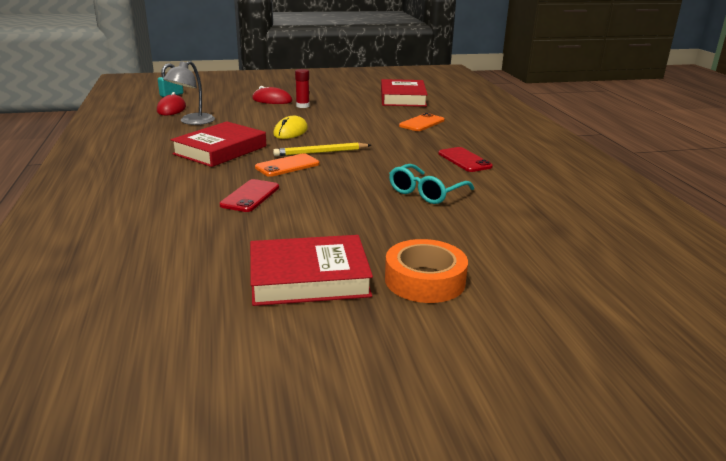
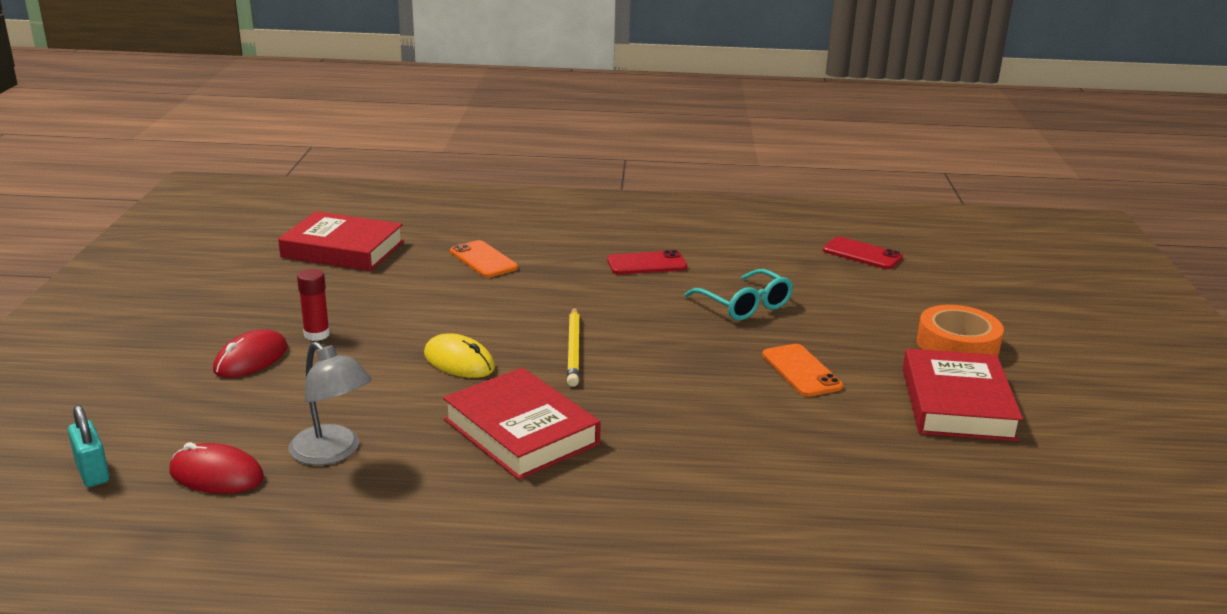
camera: 75 degrees left, 0 degrees up
red phone [220,179,279,212] -> red phone moved to [823,237,903,269]
orange phone [255,153,319,177] -> orange phone moved to [762,344,843,397]

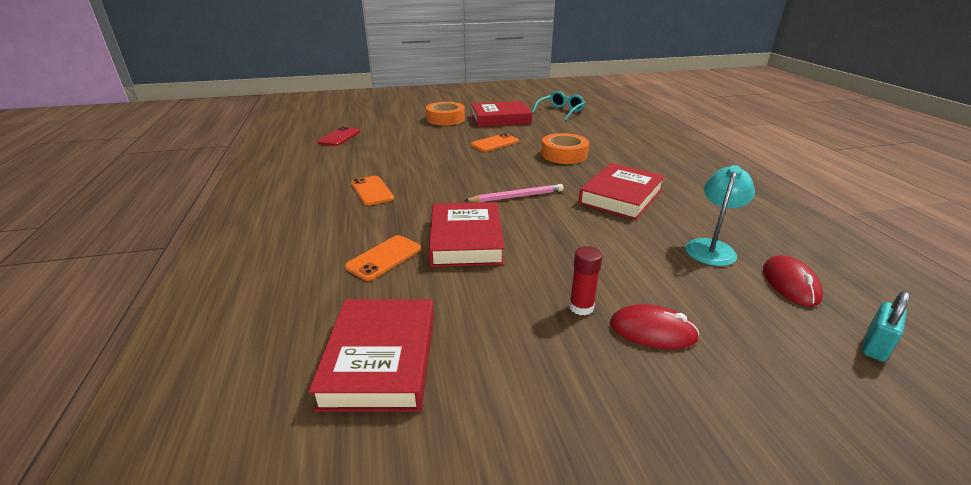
camera: 105 degrees left, 5 degrees up
grey lamp [288,342,372,465] -> turquoise lamp [685,165,755,266]
yellow mouse [424,334,495,378] -> none
yellow pencil [567,307,580,387] -> pink pencil [464,184,564,203]
red phone [607,250,687,274] -> orange phone [351,176,394,206]
turquoise glasses [684,269,793,321] -> turquoise glasses moved to [532,91,585,121]
none -> red book [429,202,505,267]
none -> orange tape [541,133,589,164]

